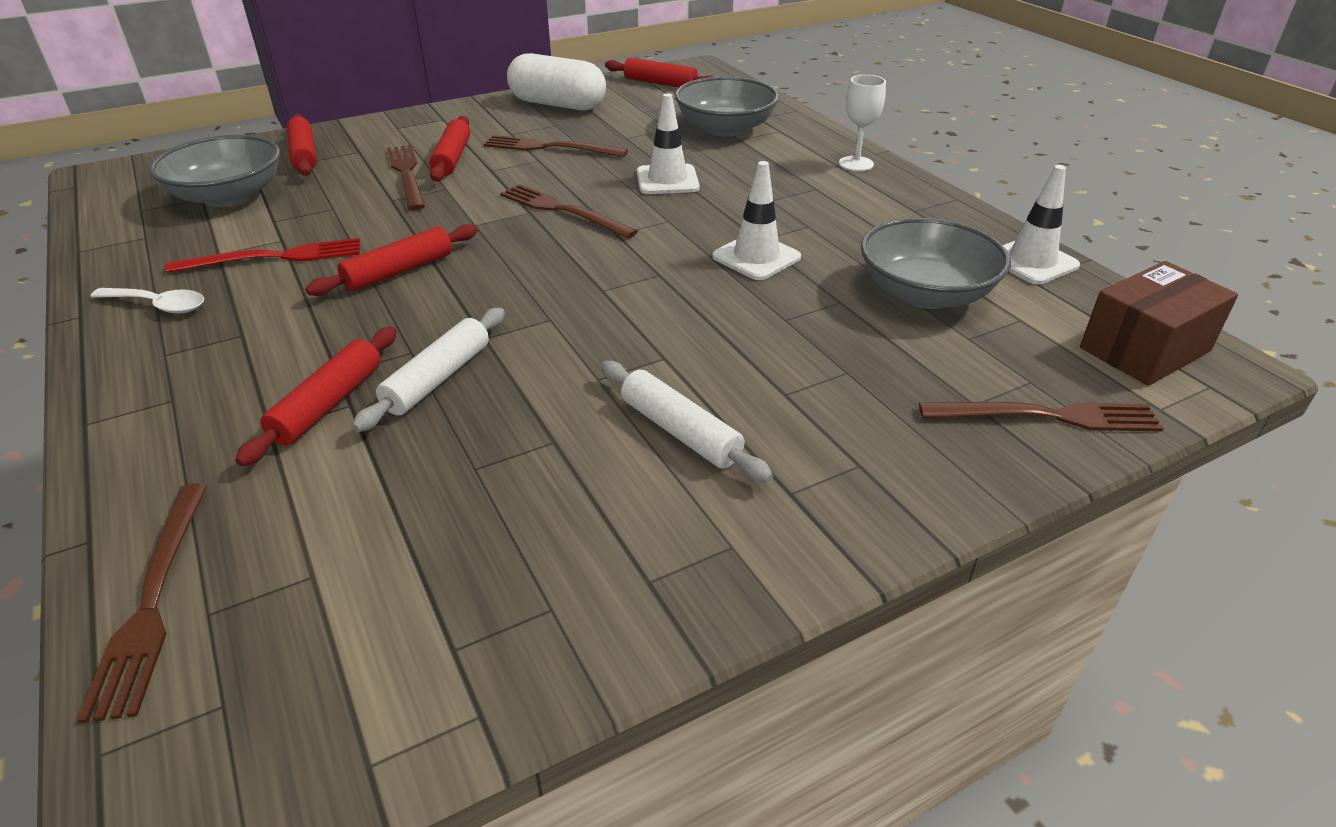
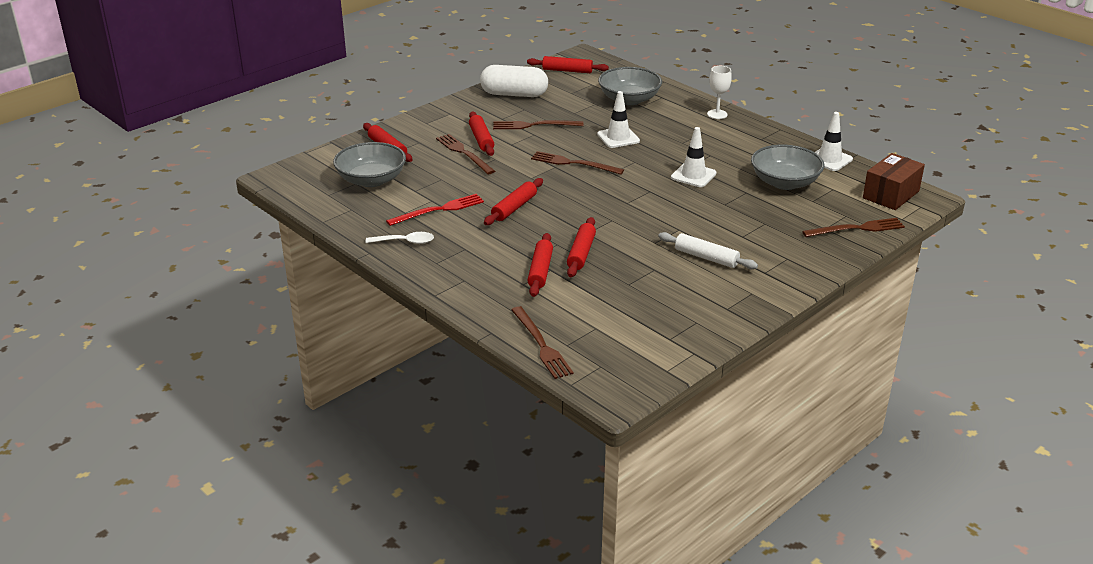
camera: 15 degrees left, 5 degrees down
white rolling pin [352,308,505,432] -> red rolling pin [567,217,596,277]

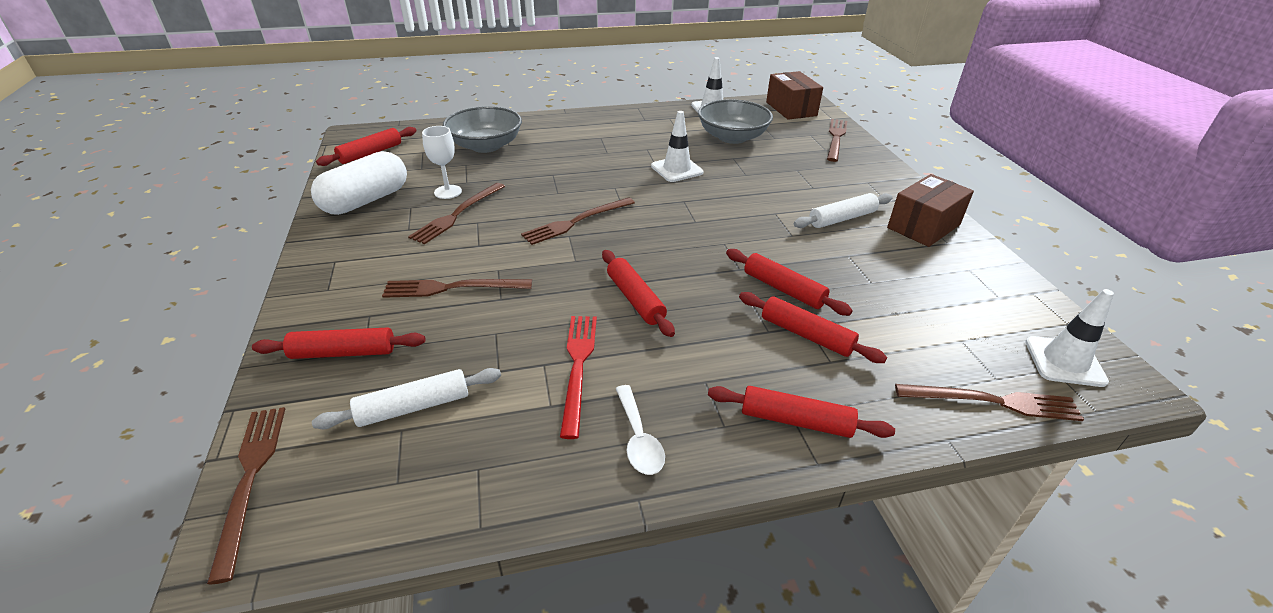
camera: 60 degrees left, 5 degrees up
grey bowl [333,142,406,187] -> white rolling pin [312,368,501,429]
white spoon [366,232,434,244] -> white spoon turned 135 degrees clockwise [616,385,665,475]
red rolling pin [469,111,494,156] -> red rolling pin moved to [708,386,895,438]
white traffic cone [597,91,640,148] -> white traffic cone moved to [1025,289,1114,387]
white goblet [707,66,732,119] -> white goblet moved to [422,126,462,199]
none -> brown fork [207,407,285,585]
none -> brown box [887,174,974,247]

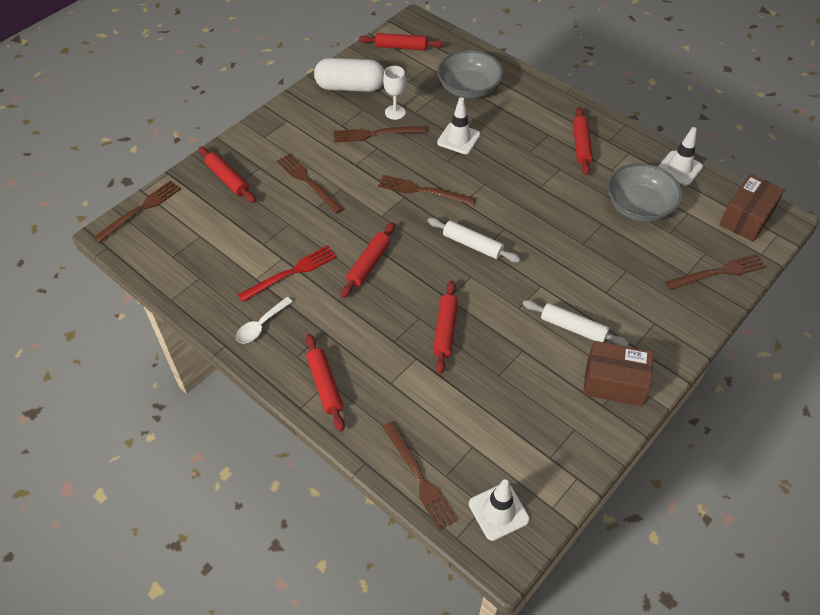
camera: 55 degrees right, 15 degrees up
white rolling pin [312,368,501,429] -> white rolling pin moved to [428,218,521,263]
white traffic cone [651,111,703,182] -> white traffic cone moved to [437,97,481,154]
red rolling pin [739,292,887,363] -> red rolling pin moved to [573,107,593,175]

